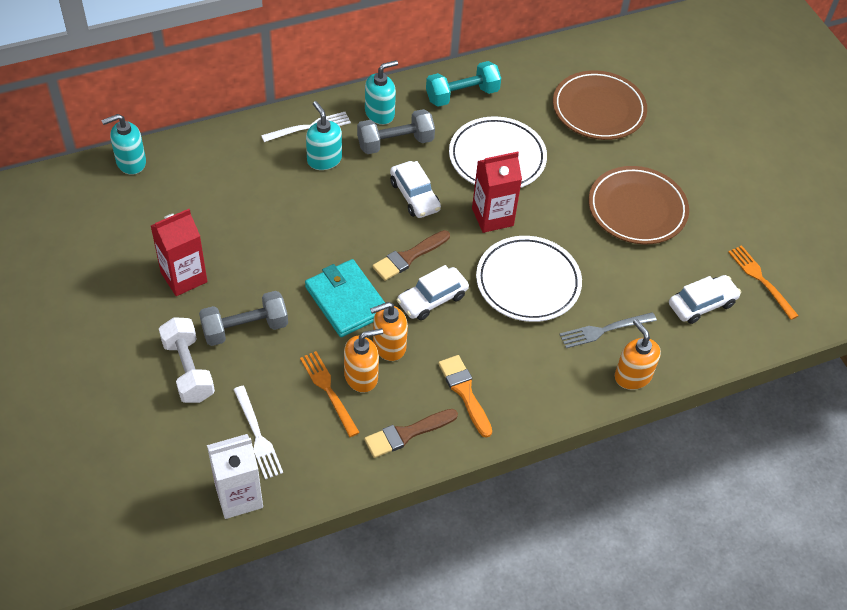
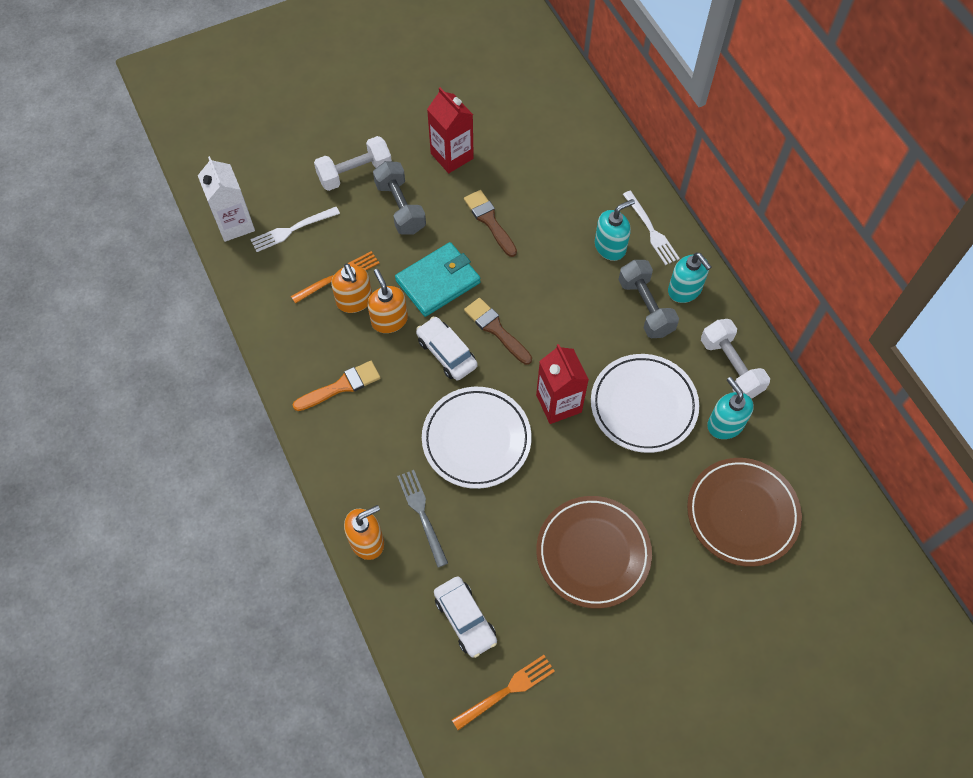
camera: 90 degrees right, 10 degrees up
turquoise soap dispenser [101,114,146,175] -> turquoise soap dispenser moved to [707,377,754,439]
brown brush [364,409,458,458] -> brown brush moved to [464,190,517,257]
white car [390,161,441,218] -> none
turquoise dumbbell [426,61,501,107] -> white dumbbell [701,319,770,399]

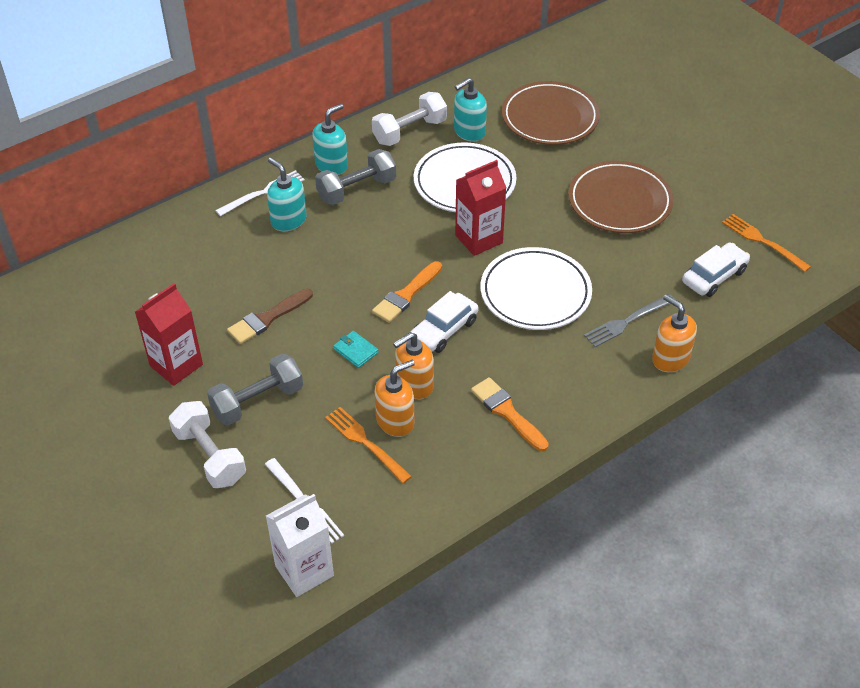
camera: 100 degrees left, 15 degrees down
turquoise wallet [395,242,481,317] -> turquoise wallet [333,331,378,368], size x0.47
brown brush [464,298,532,365] -> orange brush [372,261,442,323]

